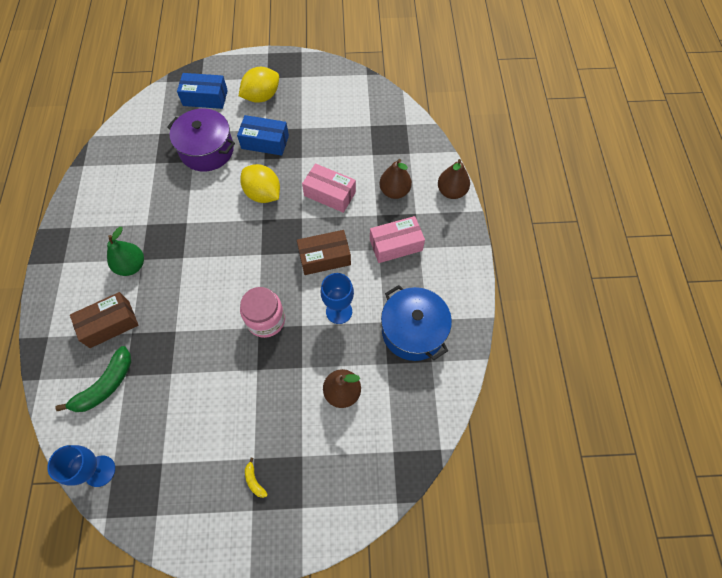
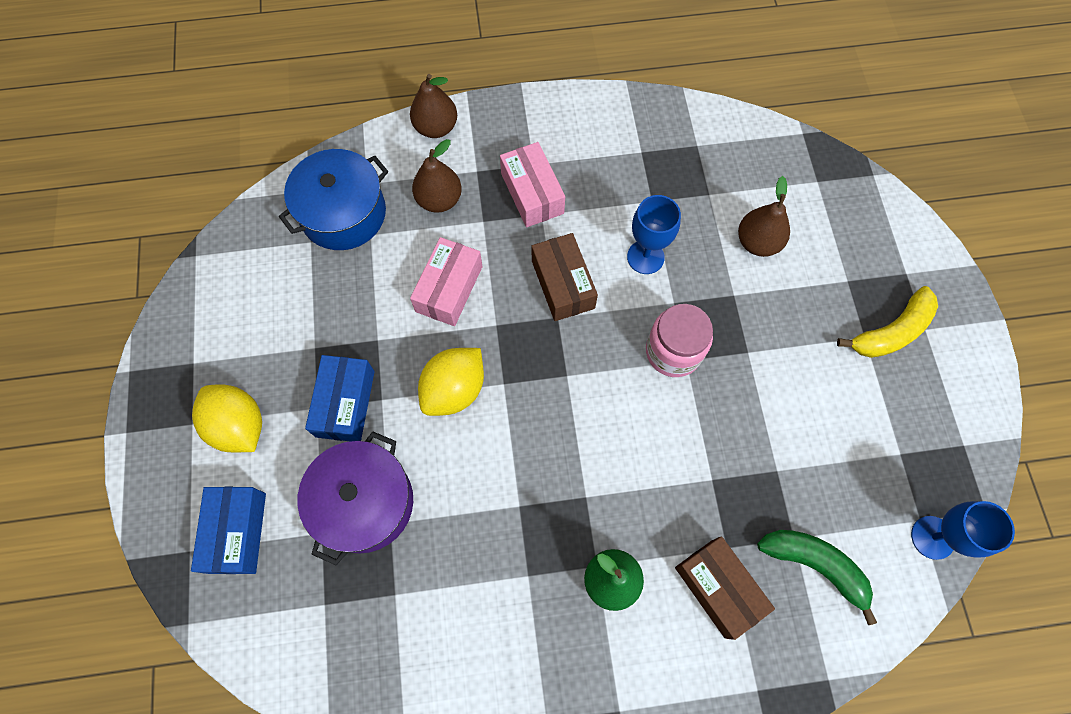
camera: 95 degrees left, 5 degrees up
yellow banana [245,458,268,498] -> yellow banana [837,286,938,358], size x2.20
blue pot [381,285,452,361] -> blue pot moved to [279,149,388,250]

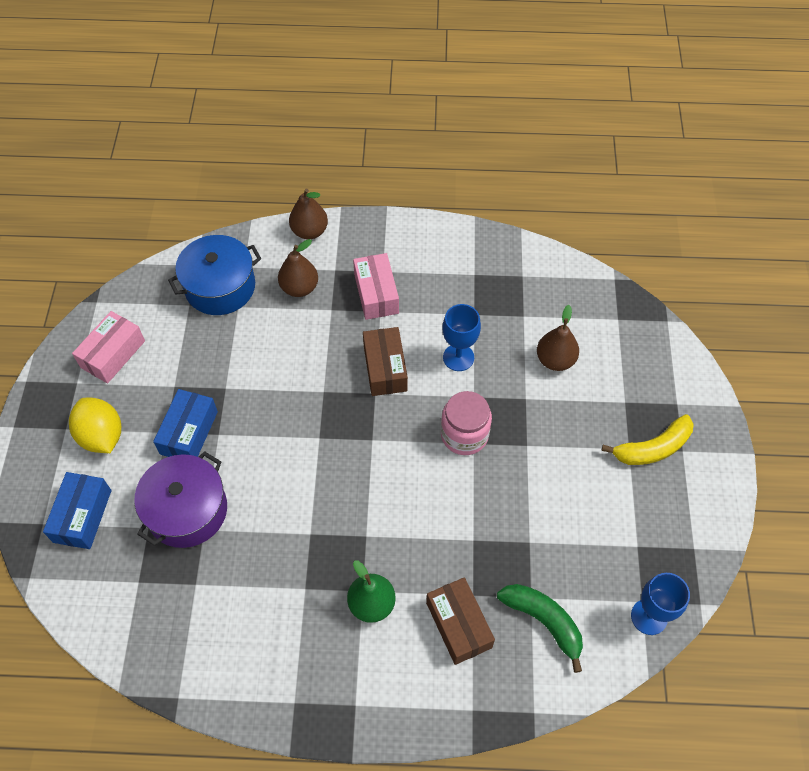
camera: 10 degrees right, 10 degrees down
pink box [410,237,482,326] -> pink box moved to [72,311,145,384]
yellow lemon [418,348,484,416] -> none

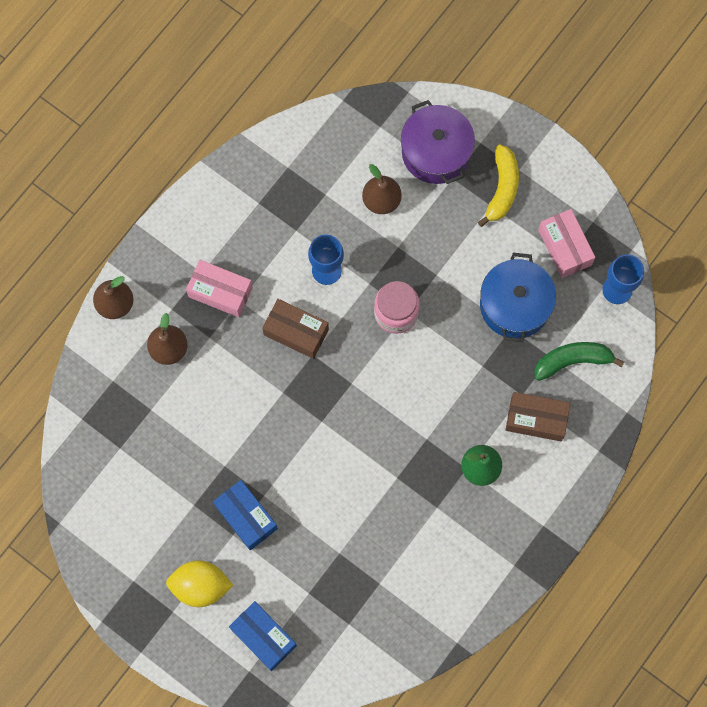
camera: 55 degrees left, 15 degrees up
pink box [72,311,145,384] -> pink box moved to [538,209,595,278]
purple pot [135,451,227,548] -> purple pot moved to [401,100,475,184]
blue pot [168,235,261,315] -> blue pot moved to [480,253,556,342]

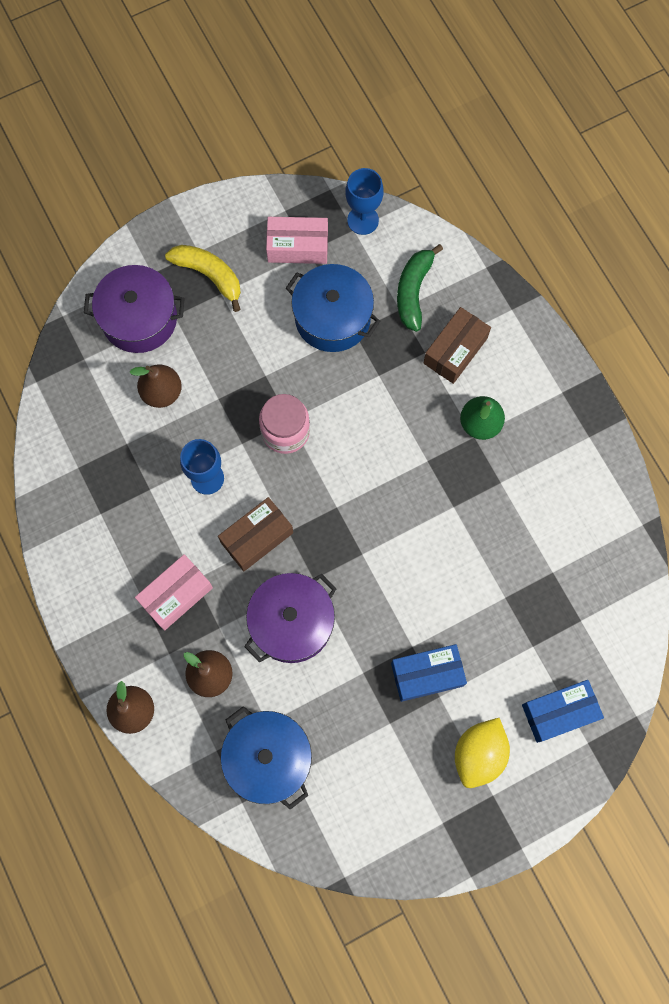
camera: 65 degrees left, 0 degrees up
none -> blue pot [221,706,312,810]
none -> purple pot [244,573,337,663]

